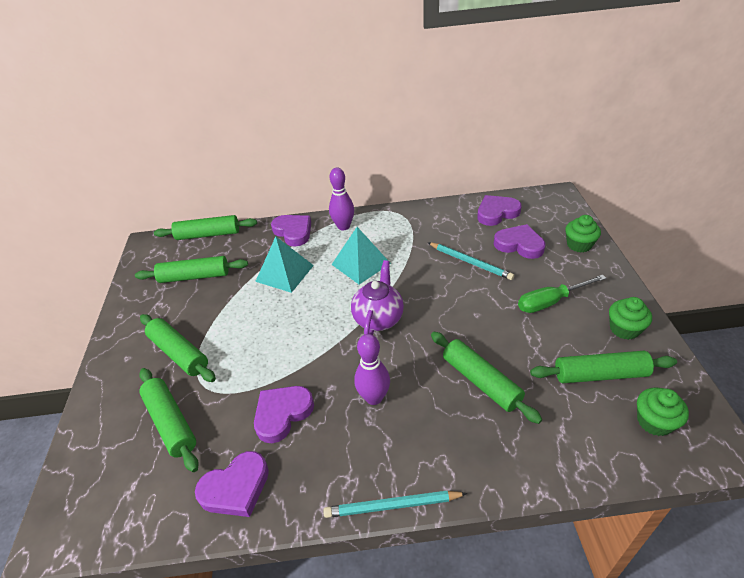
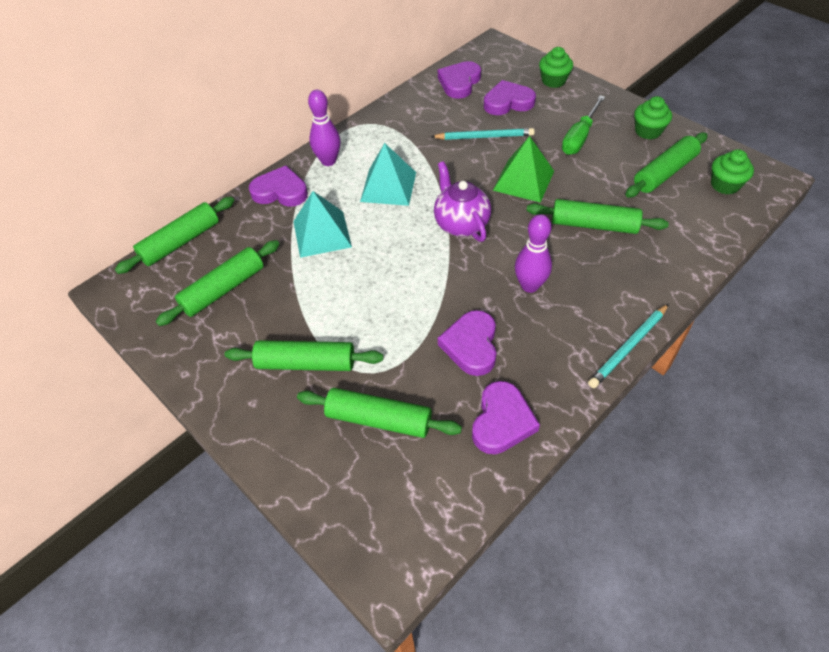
camera: 40 degrees left, 10 degrees up
none -> green pyramid [493,136,554,203]

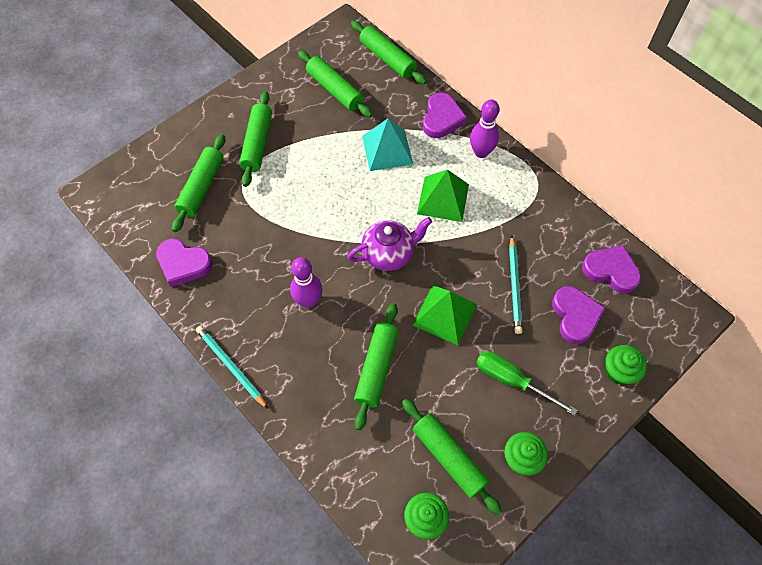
camera: 90 degrees right, 10 degrees up
turquoise pyramid [360,143,416,206] -> green pyramid [417,170,469,222]
purple heart [438,310,496,376] -> none

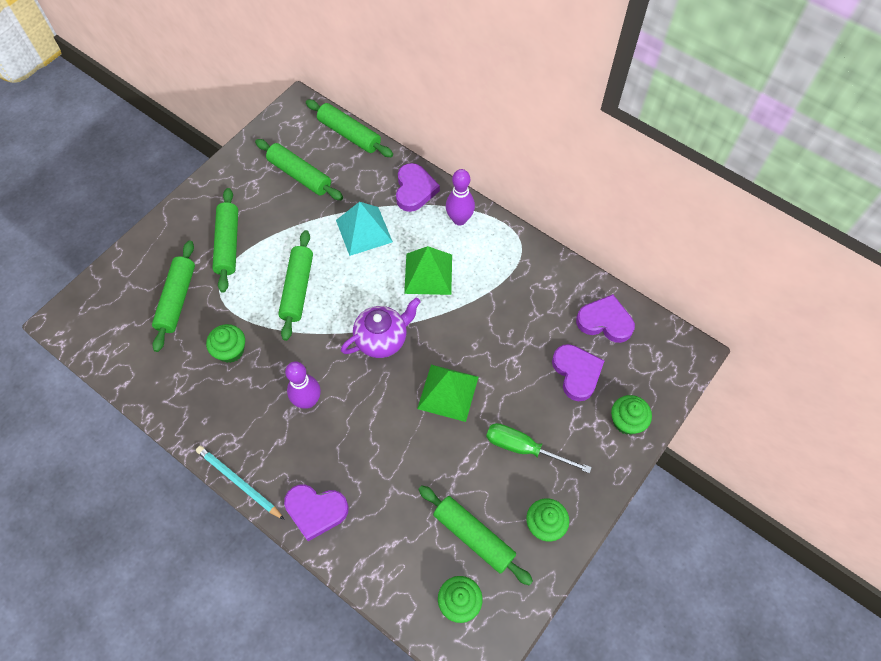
camera: 10 degrees left, 0 degrees up
purple heart [156,238,213,287] -> purple heart moved to [284,484,349,541]
green rolling pin [354,303,399,430] -> green rolling pin moved to [278,230,313,341]
turquoise pencil [509,236,522,334] -> none
none -> green cupcake [206,324,245,363]

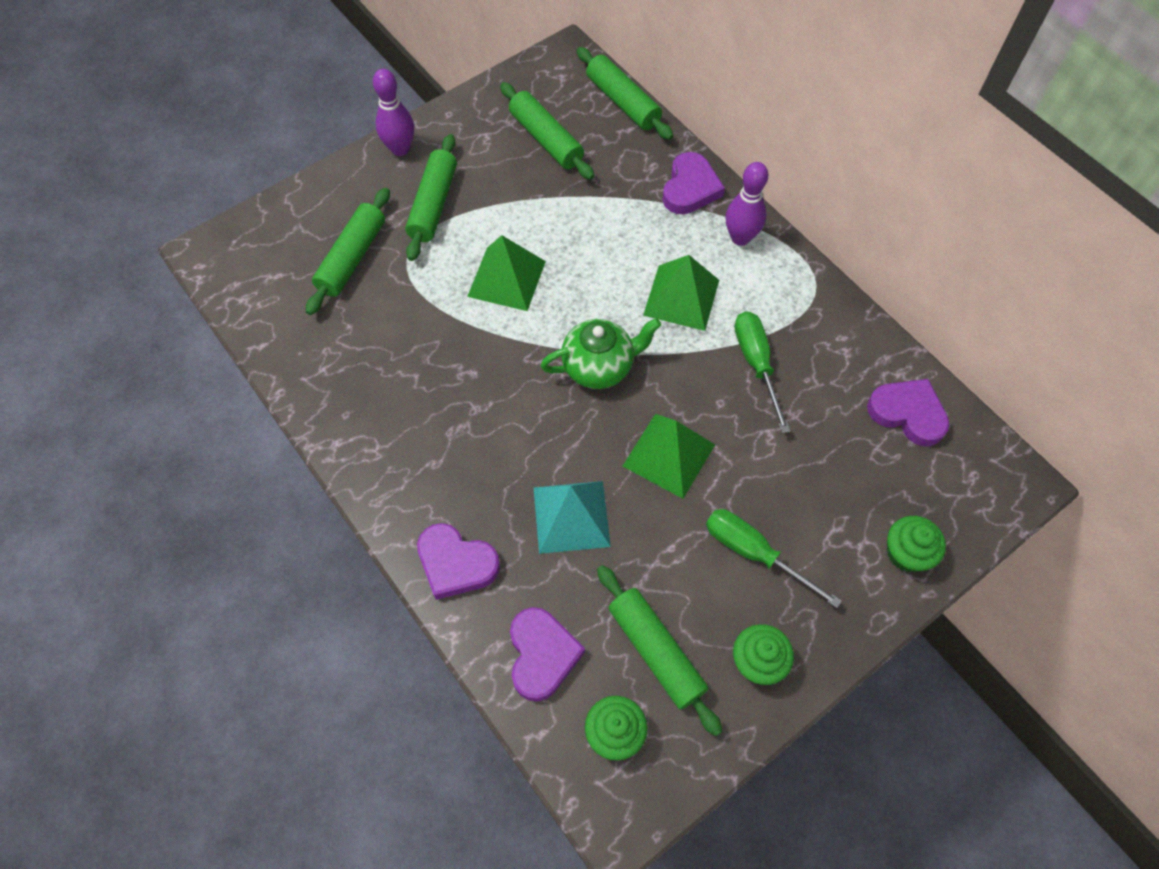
camera: 15 degrees right, 0 degrees up
turquoise pencil [196,446,285,520] -> none
green cupcake [206,324,245,363] -> none
green rolling pin [278,230,313,341] -> green pyramid [467,235,546,311]
purple bowling pin [285,361,321,409] -> purple bowling pin moved to [373,69,414,156]
turquoise pyramid [336,202,393,256] -> turquoise pyramid moved to [534,481,611,554]
purple teapot [341,298,420,358] -> green teapot [541,318,661,389]
purple heart [552,344,604,401] -> purple heart moved to [510,607,585,702]
none -> green screwdriver [735,311,791,434]

